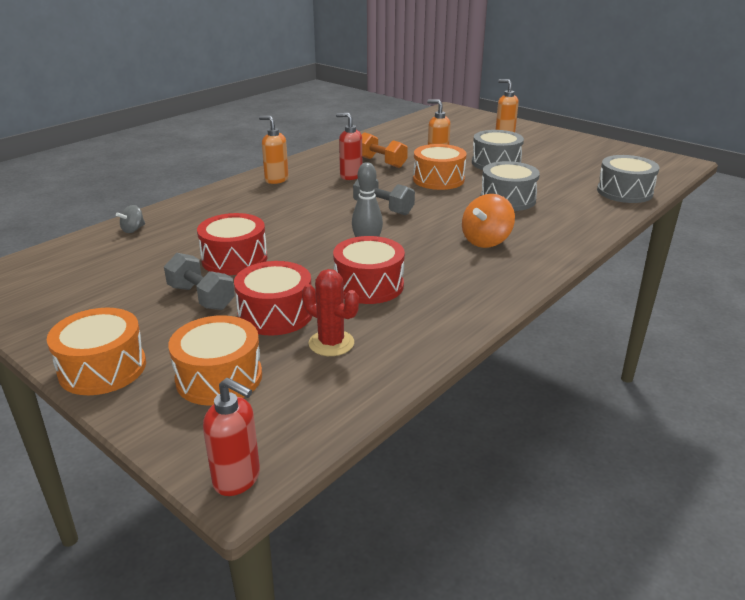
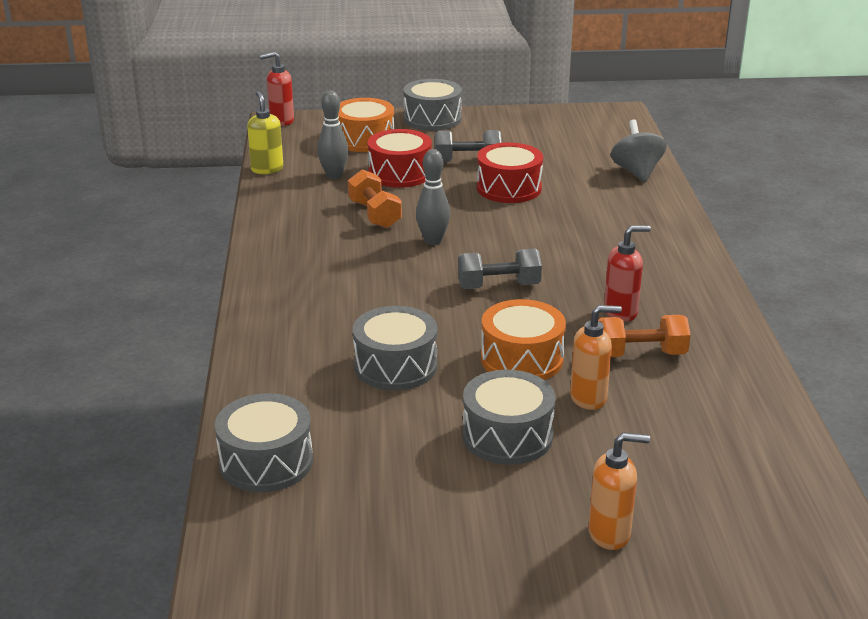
camera: 135 degrees right, 0 degrees up
orange drum [47,308,146,395] -> grey drum [403,79,462,131]
grey spinning top [116,205,145,233] -> grey spinning top [611,120,667,182], size x1.84
orange soap dispenser [259,116,289,184] -> none
red cactus [302,269,359,356] -> grey bowling pin [317,90,349,179]
red drum [333,236,405,304] -> orange dumbbell [348,169,402,228]
orange spinning top [462,194,515,248] -> none
none -> yellow soap dispenser [247,91,283,174]

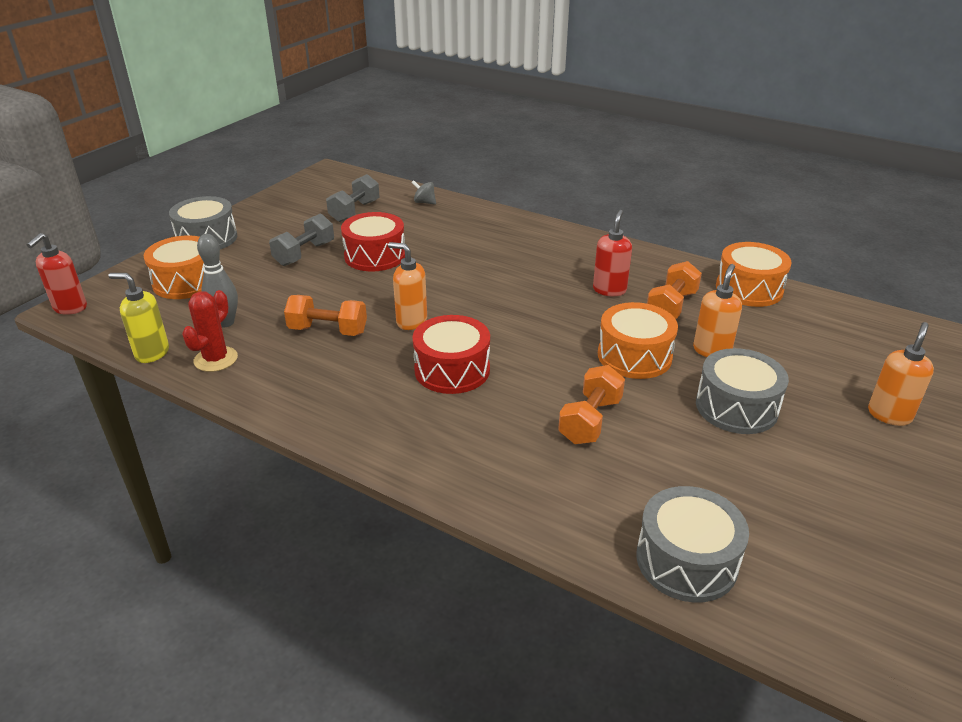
camera: 55 degrees left, 5 degrees up
grey drum [353,306,437,390] -> orange dumbbell [558,365,625,444]
red drum [367,129,432,188] -> red drum moved to [413,315,490,394]
grey bowling pin [416,149,450,245] -> orange soap dispenser [388,242,427,330]
grey dumbbell [458,249,542,289] -> grey dumbbell moved to [326,174,380,222]
grey spinning top [611,120,667,182] -> grey spinning top [411,180,436,205], size x0.54
none -> red cactus [182,290,238,372]
none -> orange drum [716,242,792,307]

